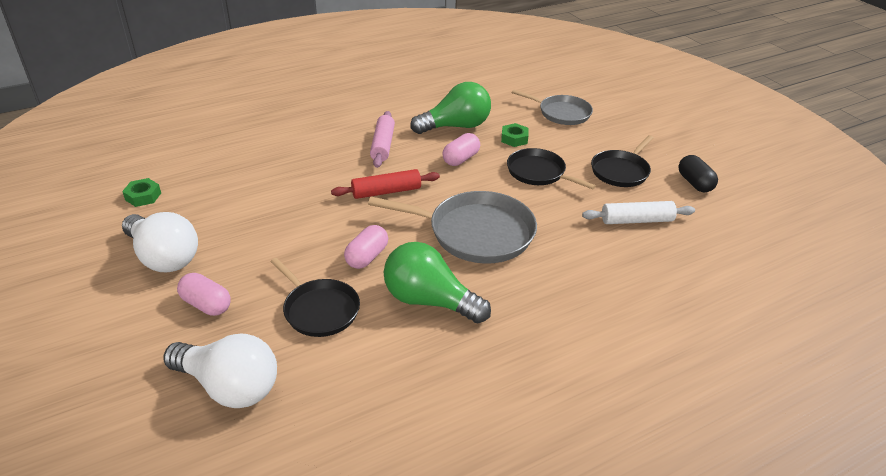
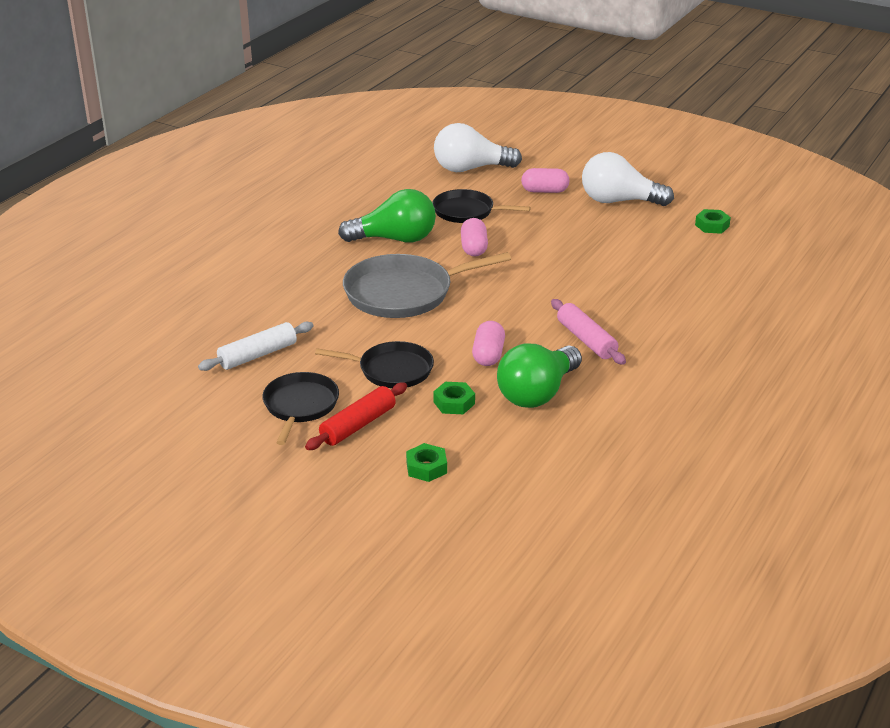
camera: 150 degrees right, 5 degrees down
red rolling pin [331,169,440,199] -> red rolling pin moved to [305,383,407,450]
grey pan [512,89,593,125] -> green nut [406,443,447,482]
black capsule [678,155,718,192] -> none

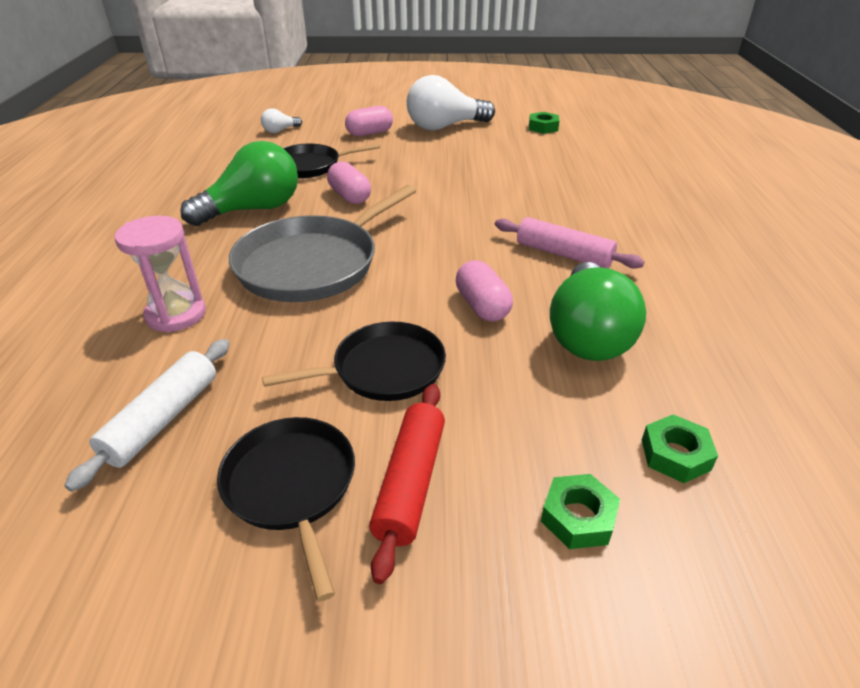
camera: 30 degrees left, 5 degrees up
green nut [433,382,475,414] -> green nut moved to [642,414,718,483]
white light bulb [434,123,522,172] -> white light bulb [261,108,302,133], size x0.45
none -> pink hourglass [115,216,206,333]

